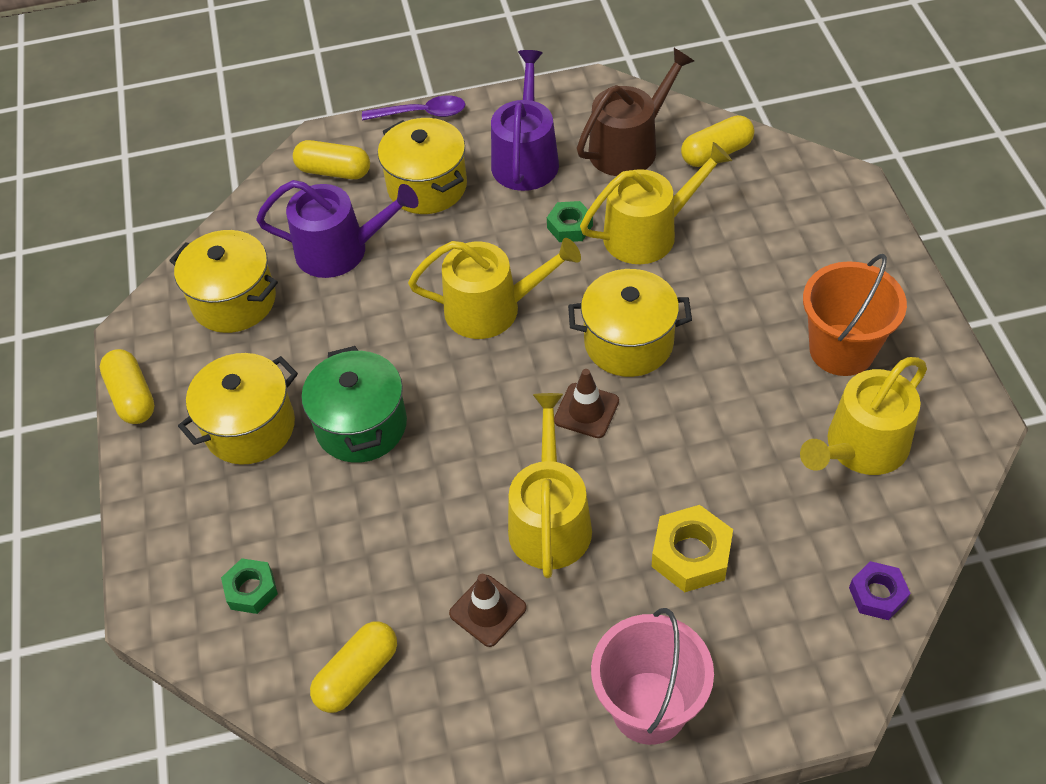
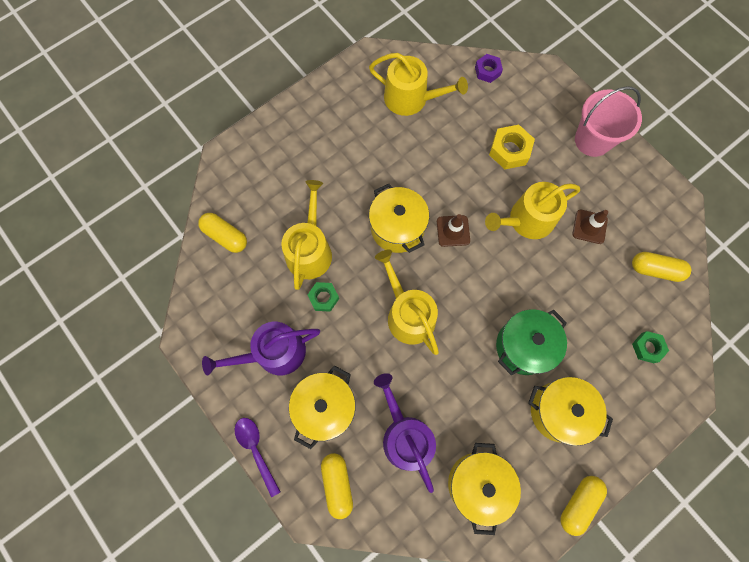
camera: 120 degrees left, 20 degrees up
brown watering can [577,48,694,176] -> none
yellow watering can [580,142,732,264] -> yellow watering can turned 60 degrees clockwise [281,180,332,290]
orange bucket [803,254,907,376] -> none

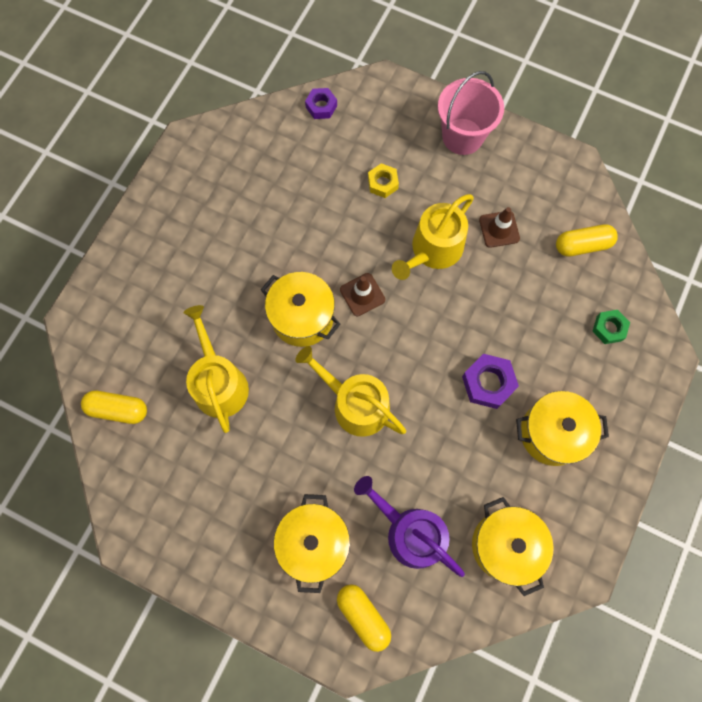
camera: 25 degrees left, 0 degrees up
purple watering can [202,322,320,376] -> none
purple spoon [235,418,281,497] -> none
green nut [308,282,339,312] -> none
yellow watering can [369,53,468,116] -> none
yellow nut [489,125,535,169] -> yellow nut [368,163,399,198], size x0.66
green pot [496,309,567,376] -> purple nut [462,354,519,409]
yellow capsule [561,476,607,536] -> none

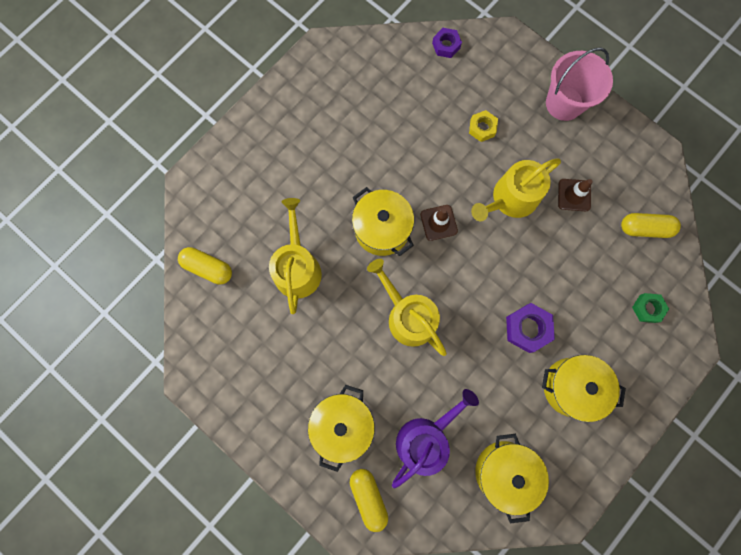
camera: 15 degrees right, 5 degrees up
purple watering can [354,476,465,577] -> purple watering can turned 75 degrees clockwise [392,389,479,488]

